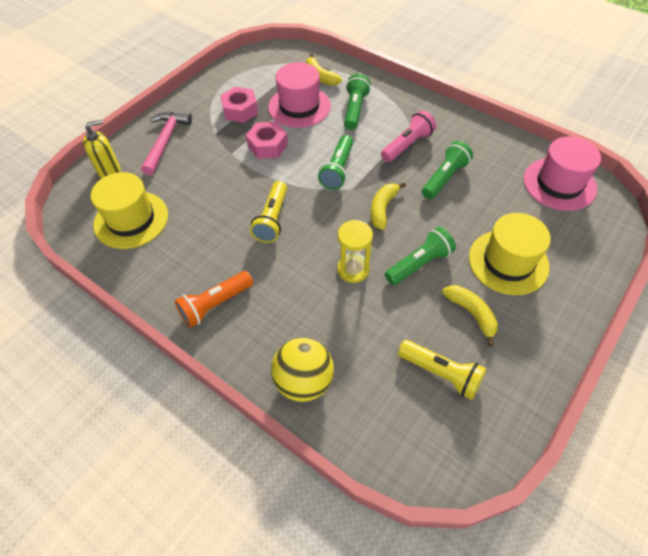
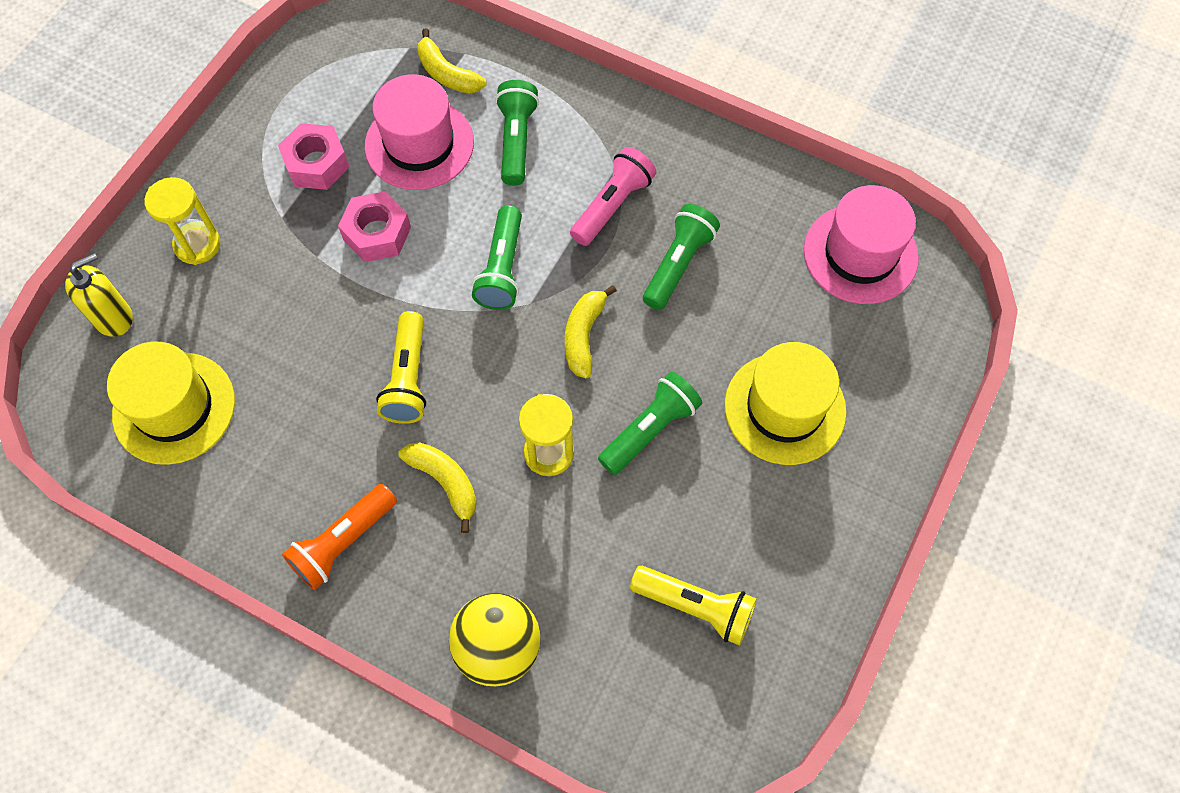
camera: 10 degrees left, 10 degrees up
pink hammer [141,111,192,175] -> yellow hourglass [145,177,220,265]
yellow banana [442,285,498,347] -> yellow banana moved to [398,443,477,533]

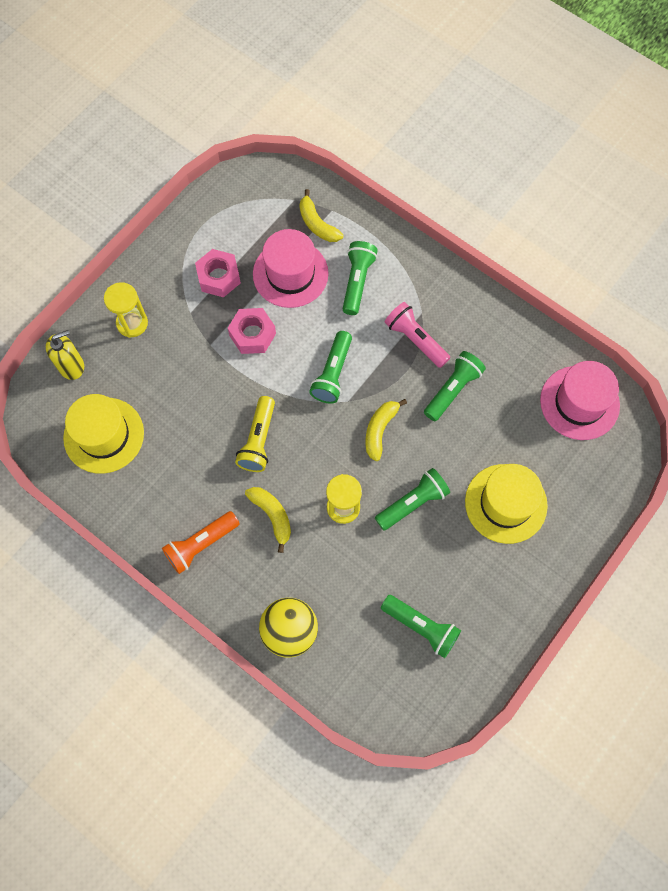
camera: 10 degrees right, 5 degrees up
pink flashlight [570,147,656,246] -> pink flashlight turned 90 degrees counterclockwise [384,302,450,368]
yellow flashlight [630,566,757,646] -> green flashlight [381,595,461,658]

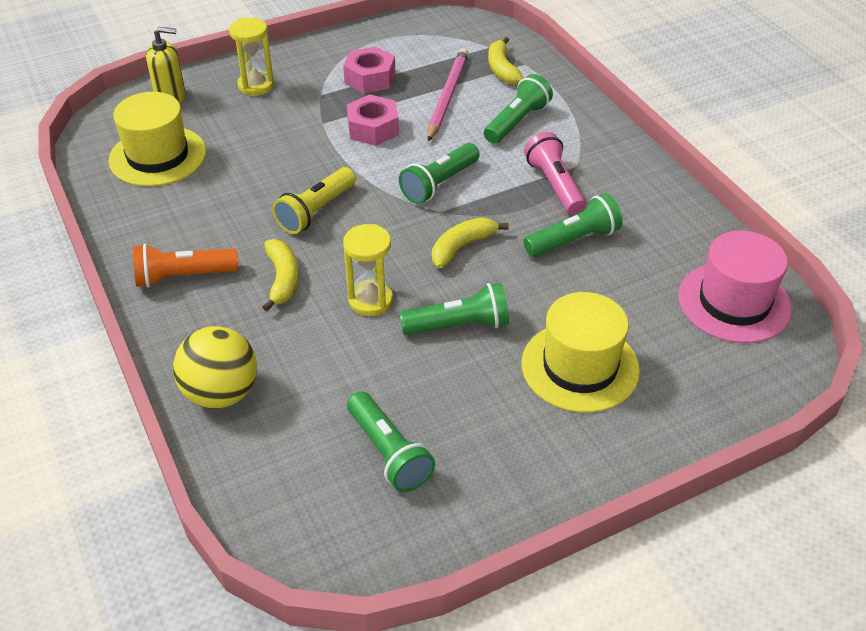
camera: 25 degrees right, 25 degrees down
pink hat [253,229,329,308] -> pink pencil [427,48,468,141]

